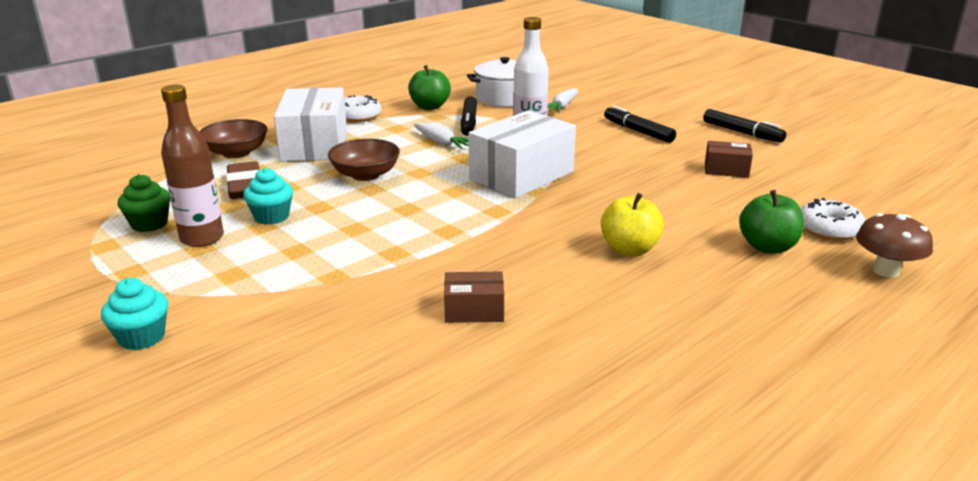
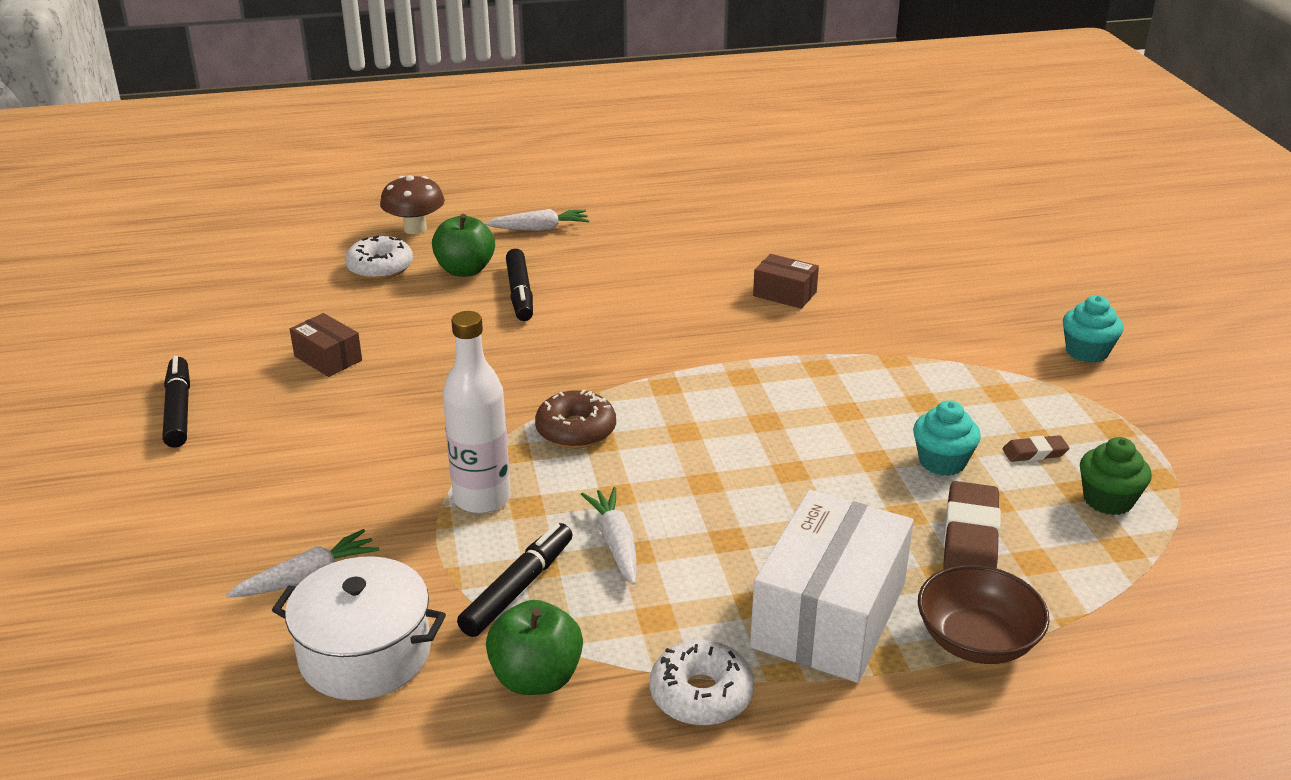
camera: 150 degrees left, 5 degrees up
brown bottle [161,85,224,247] -> brown eraser [1002,435,1069,462]
brown bowl [328,139,400,181] -> none
white box [468,110,576,198] -> brown donut [535,390,616,449]
yellow apple [601,193,664,257] -> none
black marker [604,105,676,143] -> black marker moved to [506,249,533,321]
none -> white carrot [485,209,589,231]

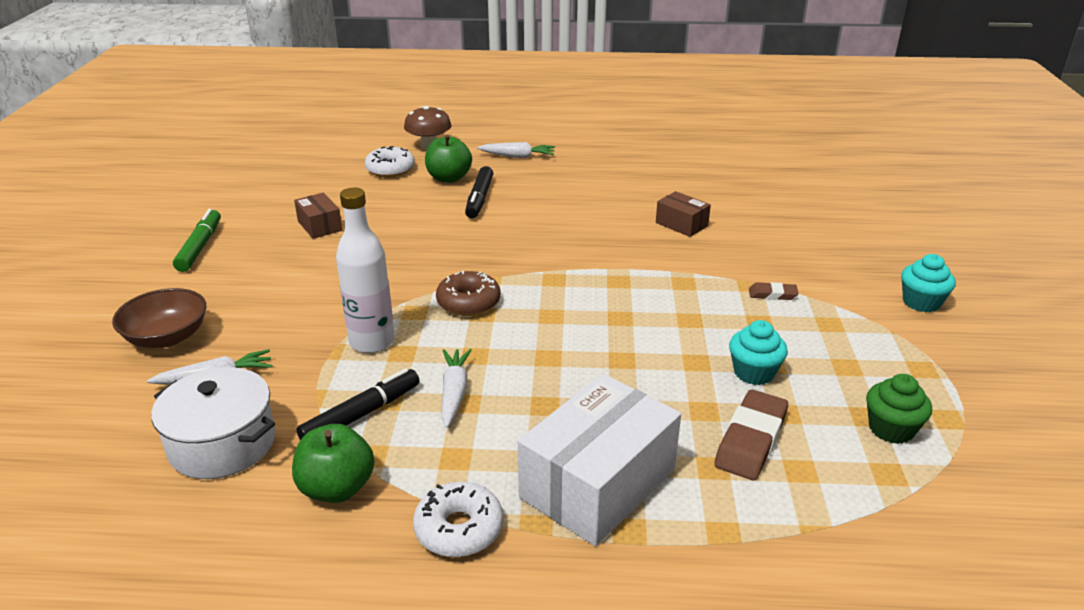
camera: 15 degrees right, 0 degrees up
black marker [162,356,190,447] -> green marker [173,209,221,272]
brown bowl [918,565,1050,664] -> brown bowl moved to [112,288,206,348]
brown eraser [1002,435,1069,462] -> brown eraser moved to [749,282,799,300]

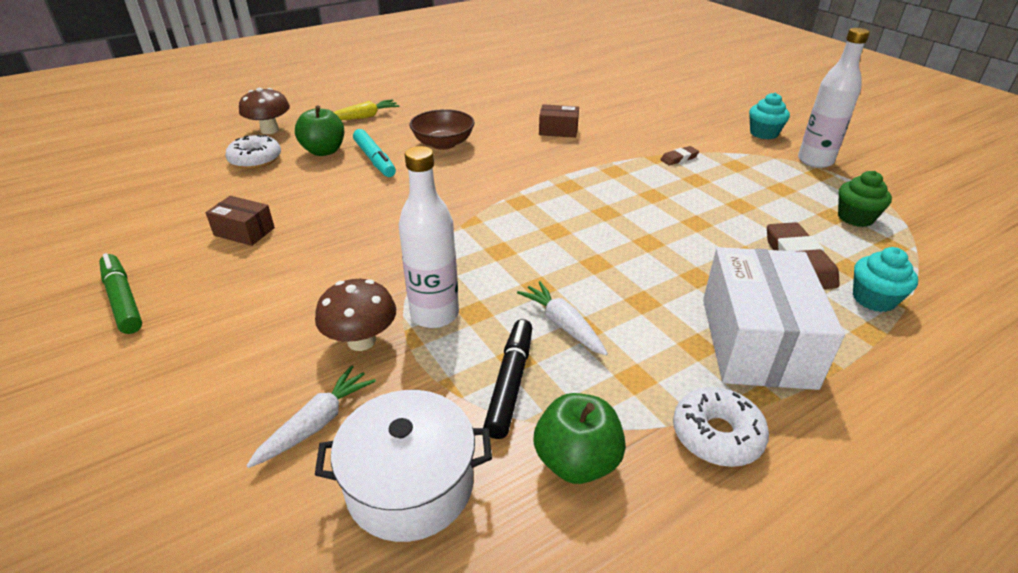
camera: 35 degrees left, 5 degrees up
brown bowl [112,288,206,348] -> brown bowl moved to [409,109,475,150]
brown donut [436,271,500,316] -> none
black marker [465,166,493,218] -> turquoise marker [353,129,396,177]
white carrot [477,142,555,158] -> yellow carrot [334,99,400,120]
turquoise cupcake [729,320,788,385] -> turquoise cupcake moved to [853,247,918,312]
none -> brown mushroom [315,279,396,351]
none -> white bottle [798,28,870,168]

